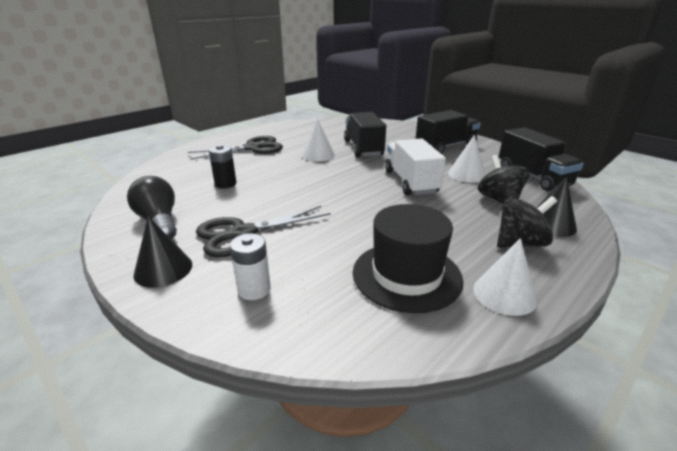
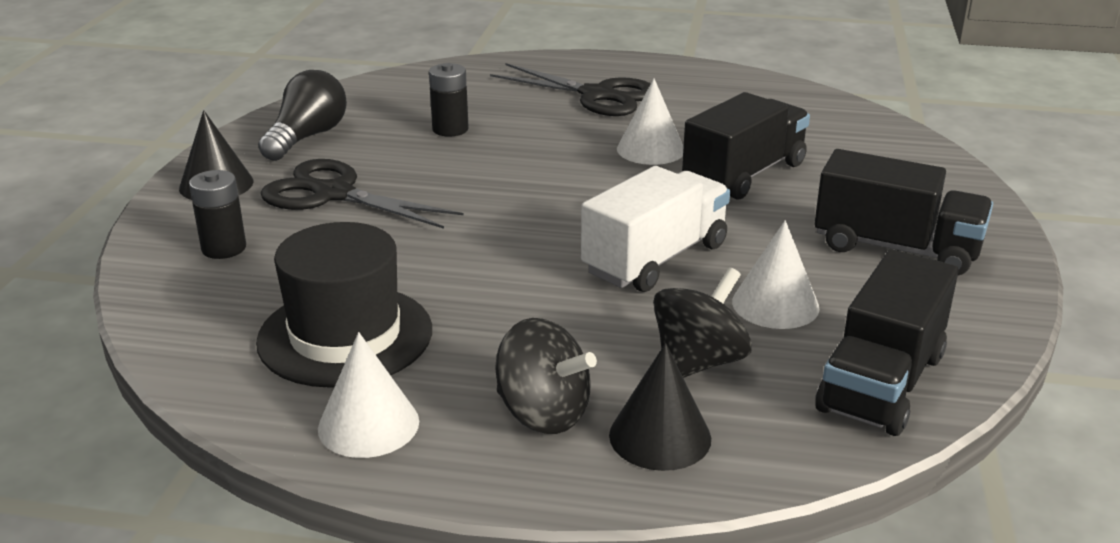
camera: 55 degrees right, 0 degrees up
white battery [230,233,271,300] -> black battery [189,170,246,259]

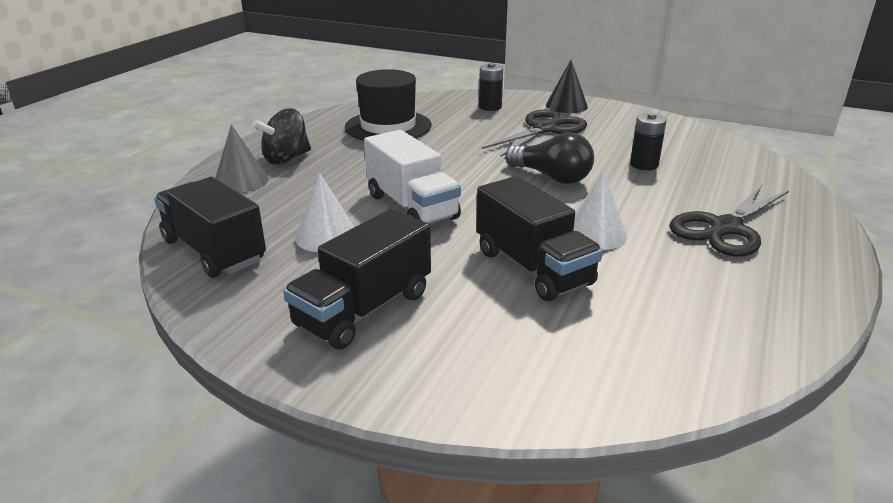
camera: 105 degrees right, 0 degrees up
black light bulb [258,70,347,161] -> black light bulb moved to [505,132,594,184]
white cone [318,332,419,458] -> none
black cone [609,343,711,471] -> grey cone [215,125,269,193]
black spinning top [653,267,752,378] -> none

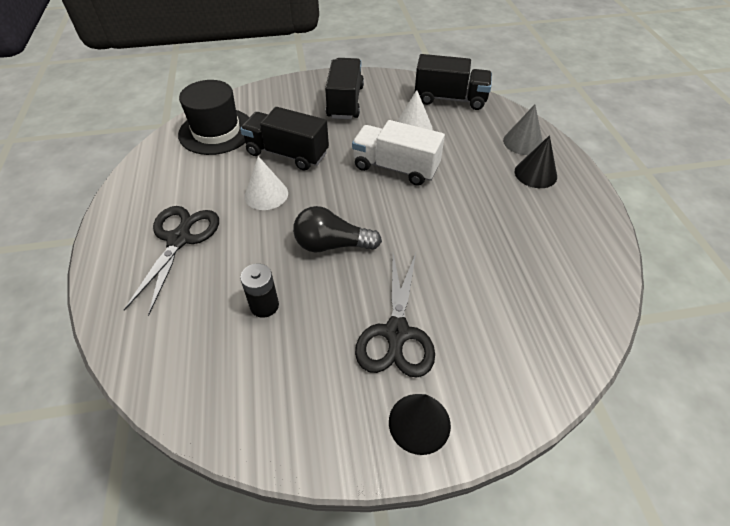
camera: 145 degrees right, 20 degrees up
black spinning top [252,108,311,165] -> black cone [515,135,557,188]
black hat [345,69,431,141] -> black hat moved to [178,80,249,155]
black battery [479,63,503,111] -> none

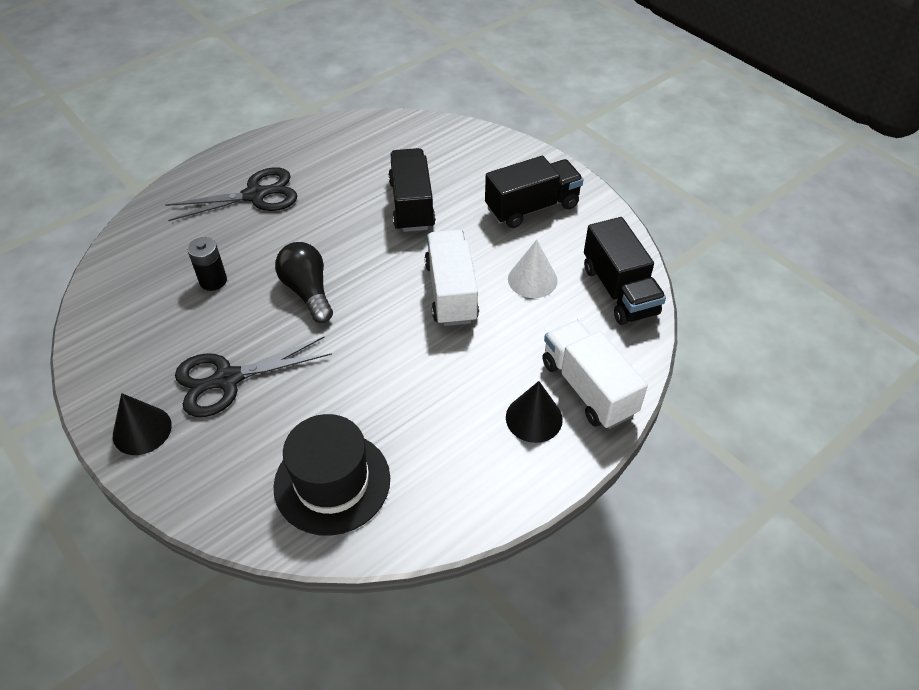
camera: 60 degrees right, 0 degrees up
black hat [178,80,249,155] -> black hat moved to [274,414,390,536]
white cone [245,156,288,210] -> none
grey cone [503,104,543,155] -> white truck [542,320,648,429]

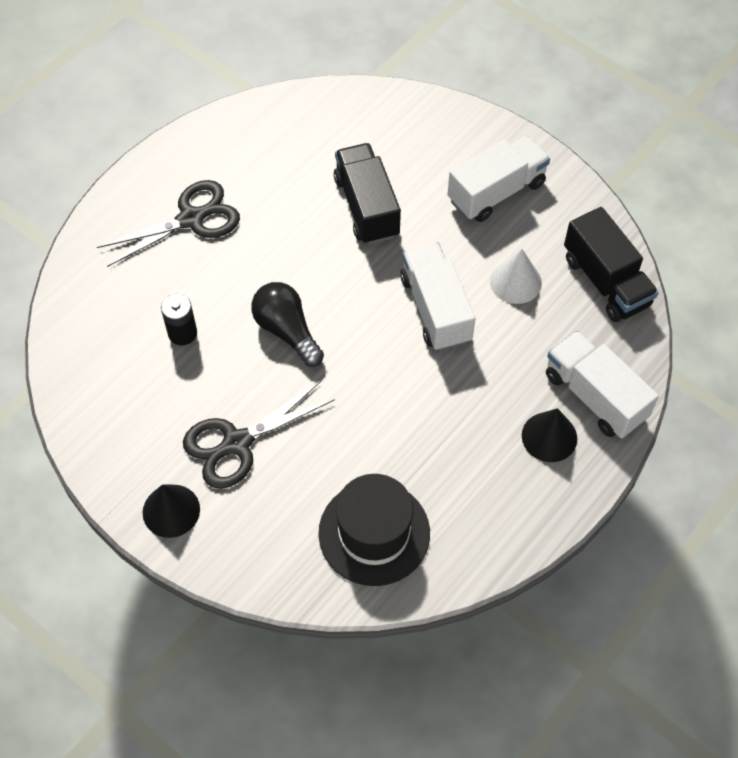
camera: 10 degrees left, 10 degrees up
black truck [485,156,583,228] -> white truck [447,136,550,222]

